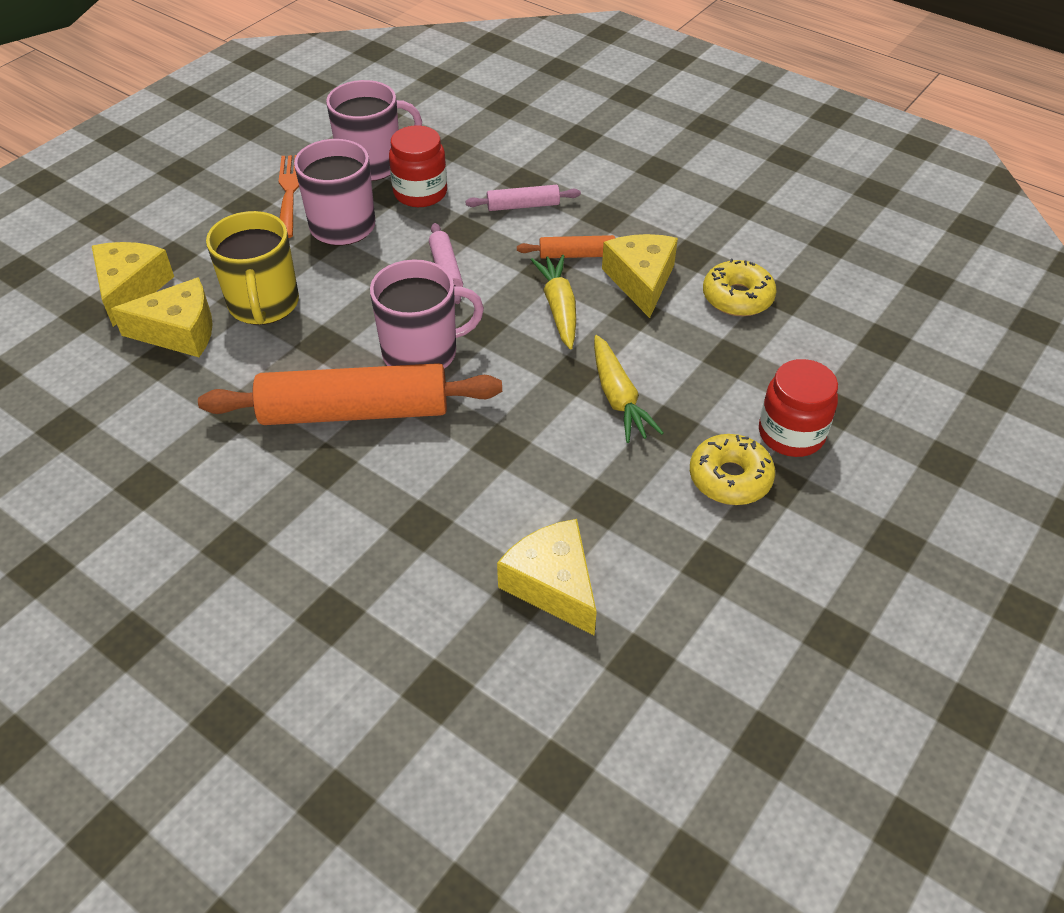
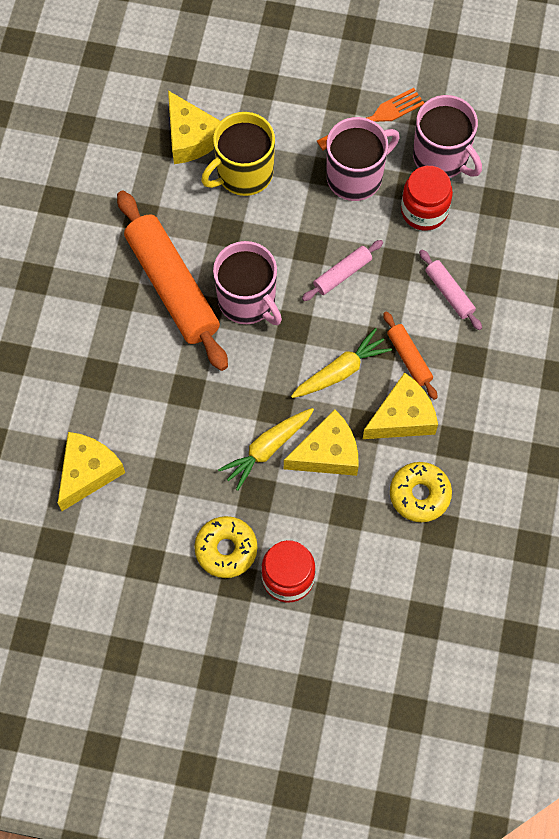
camera: 65 degrees right, 20 degrees up
yellow cheese [92,242,174,327] -> yellow cheese moved to [284,409,358,476]

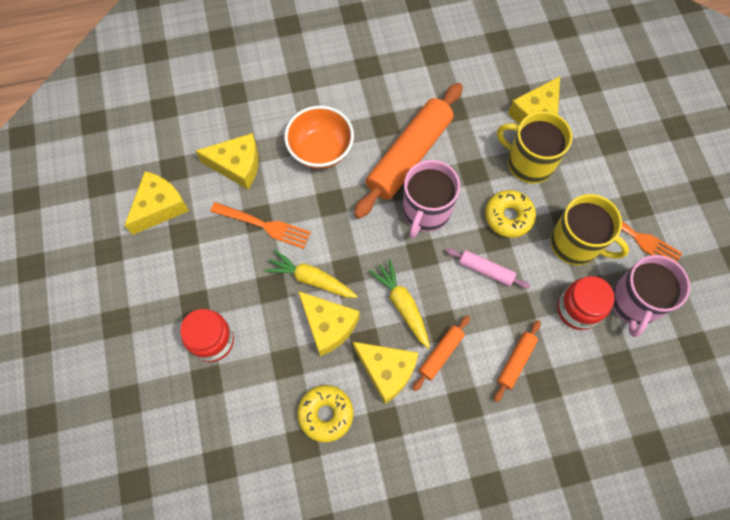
camera: 65 degrees right, 0 degrees up
yellow donut [194,516,257,578] -> yellow donut moved to [485,190,536,238]
yellow carrot [291,328,392,398] -> yellow carrot turned 150 degrees counterclockwise [369,259,430,349]
pink mug [326,117,400,201] -> yellow mug [550,194,629,265]
pink rolling pin [419,250,482,330] -> orange rolling pin [494,320,541,402]
none -> yellow cheese [124,171,189,235]
none -> orange fork [210,202,311,249]
none -> orange bowl [284,106,354,169]

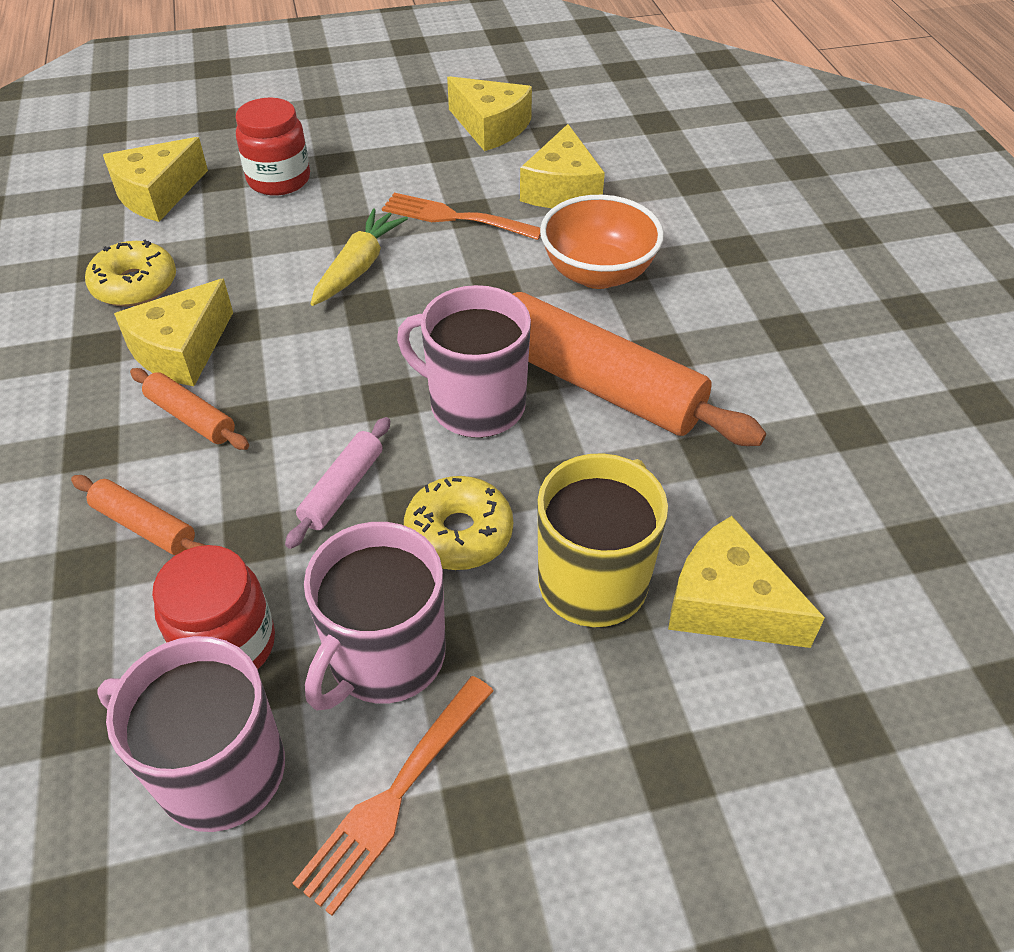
camera: 90 degrees right, 20 degrees down
orange fork [210,202,311,249] -> orange fork turned 90 degrees clockwise [382,193,541,240]
yellow cheese [298,291,360,357] -> yellow cheese moved to [103,137,208,222]
yellow carrot [369,259,430,349] -> none
yellow mug [550,194,629,265] -> pink mug [304,522,446,710]

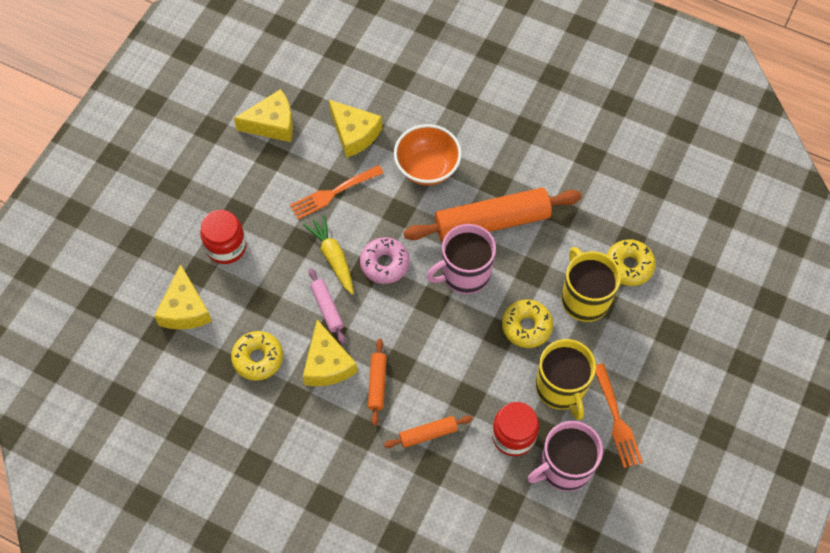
camera: 50 degrees left, 15 degrees up
orange rolling pin [130,368,249,450] -> orange rolling pin turned 75 degrees counterclockwise [368,339,387,426]
pink rolling pin [285,417,390,549] -> pink rolling pin moved to [309,268,345,344]
pink mug [304,522,446,710] -> yellow mug [536,339,596,420]
yellow cheese [668,516,825,648] -> yellow donut [607,239,656,286]
none -> pink donut [360,237,410,284]

